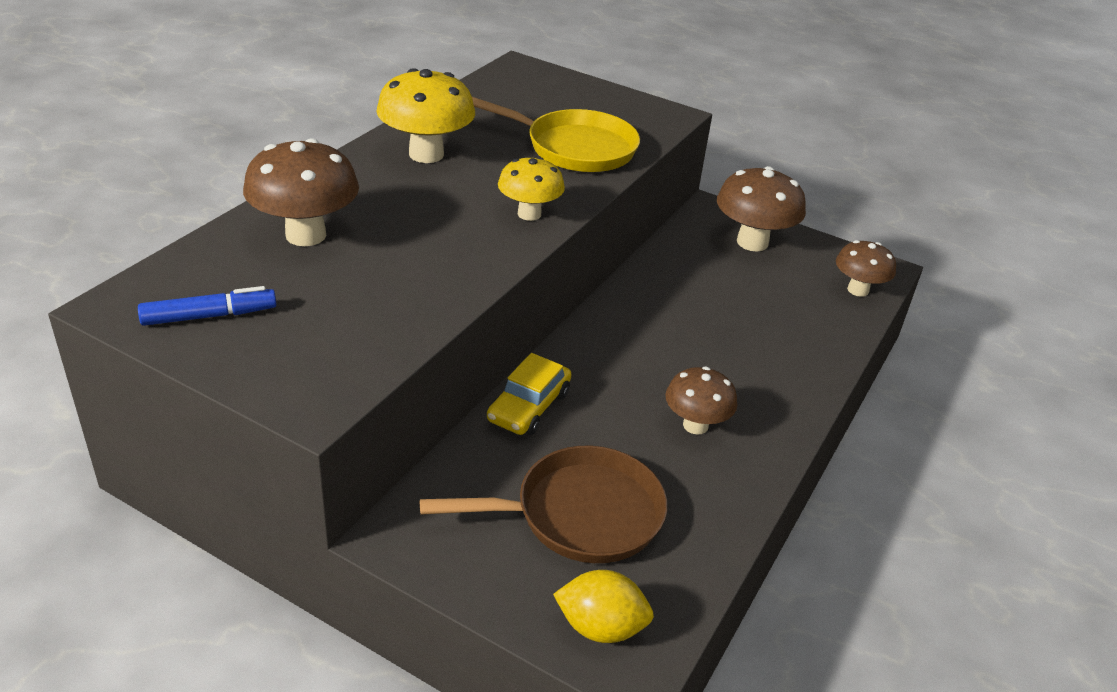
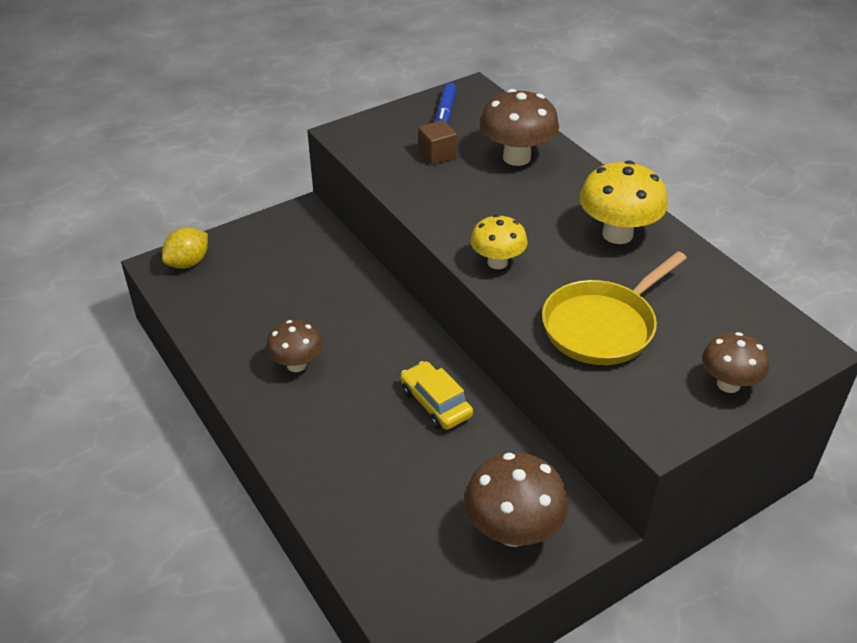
camera: 120 degrees right, 5 degrees up
brown pan [420,446,667,563] -> none
yellow car [487,353,571,435] -> yellow car moved to [400,361,473,430]
brown mushroom [836,240,896,297] -> brown mushroom moved to [702,332,769,393]
none -> brown cube [418,120,457,165]

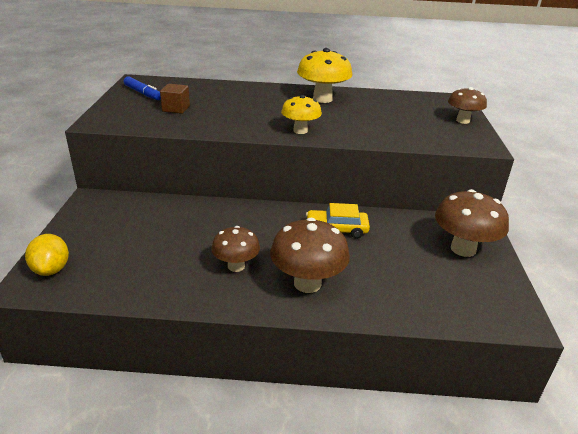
camera: 55 degrees left, 10 degrees down
brown mushroom [480,89,559,166] -> brown mushroom moved to [270,218,350,293]
yellow pan [542,251,687,365] -> none

